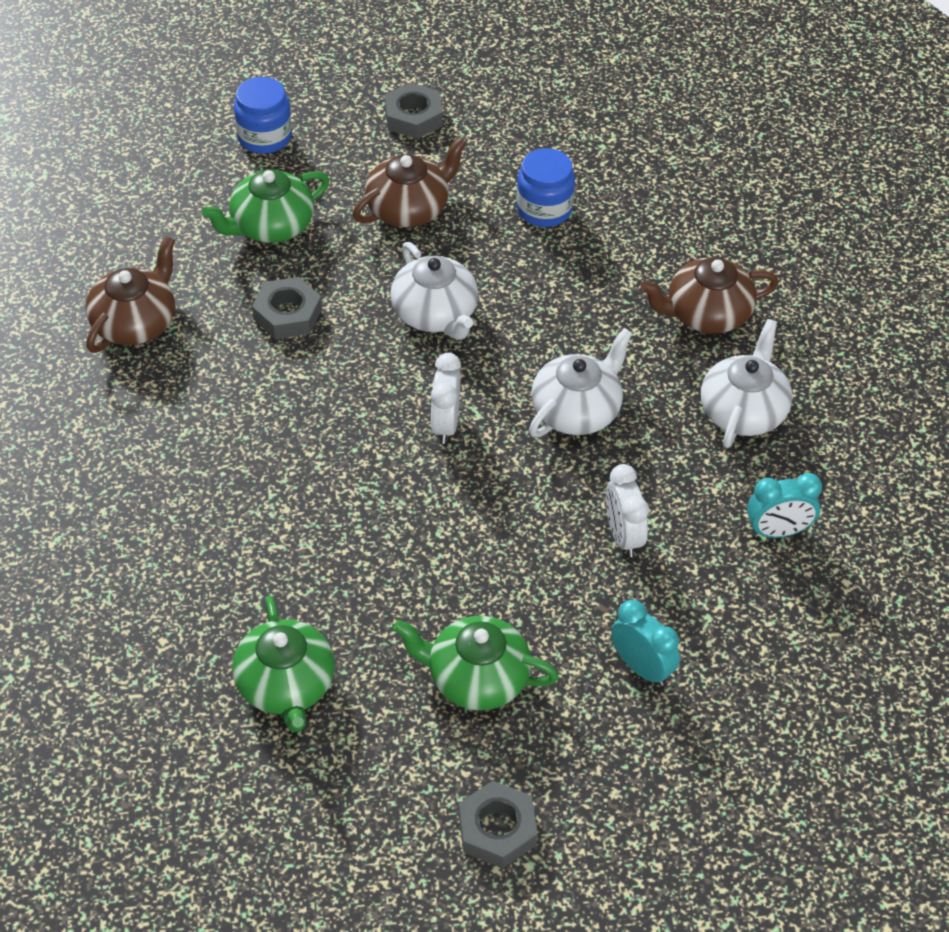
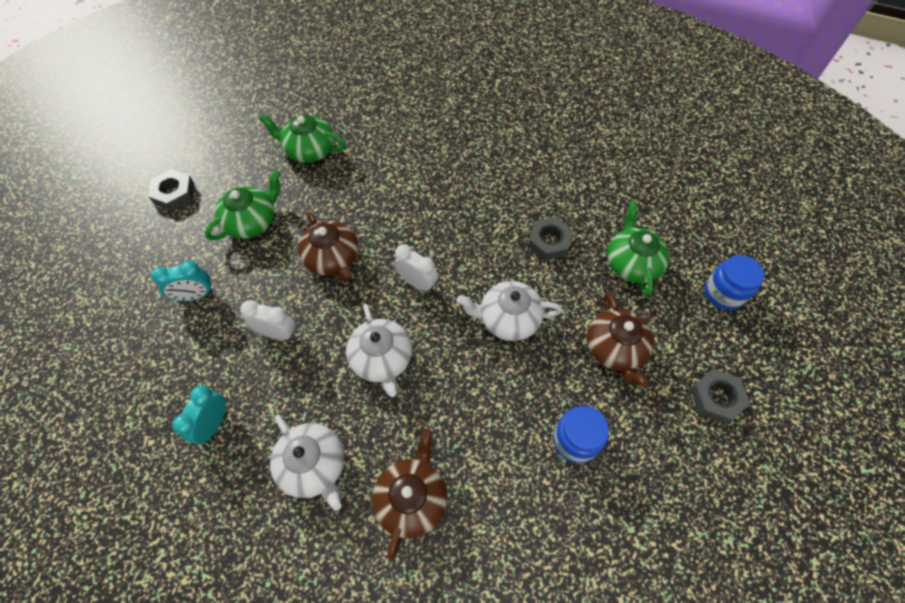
camera: 120 degrees right, 10 degrees up
brown teapot [86,236,175,353] -> brown teapot moved to [298,211,359,282]

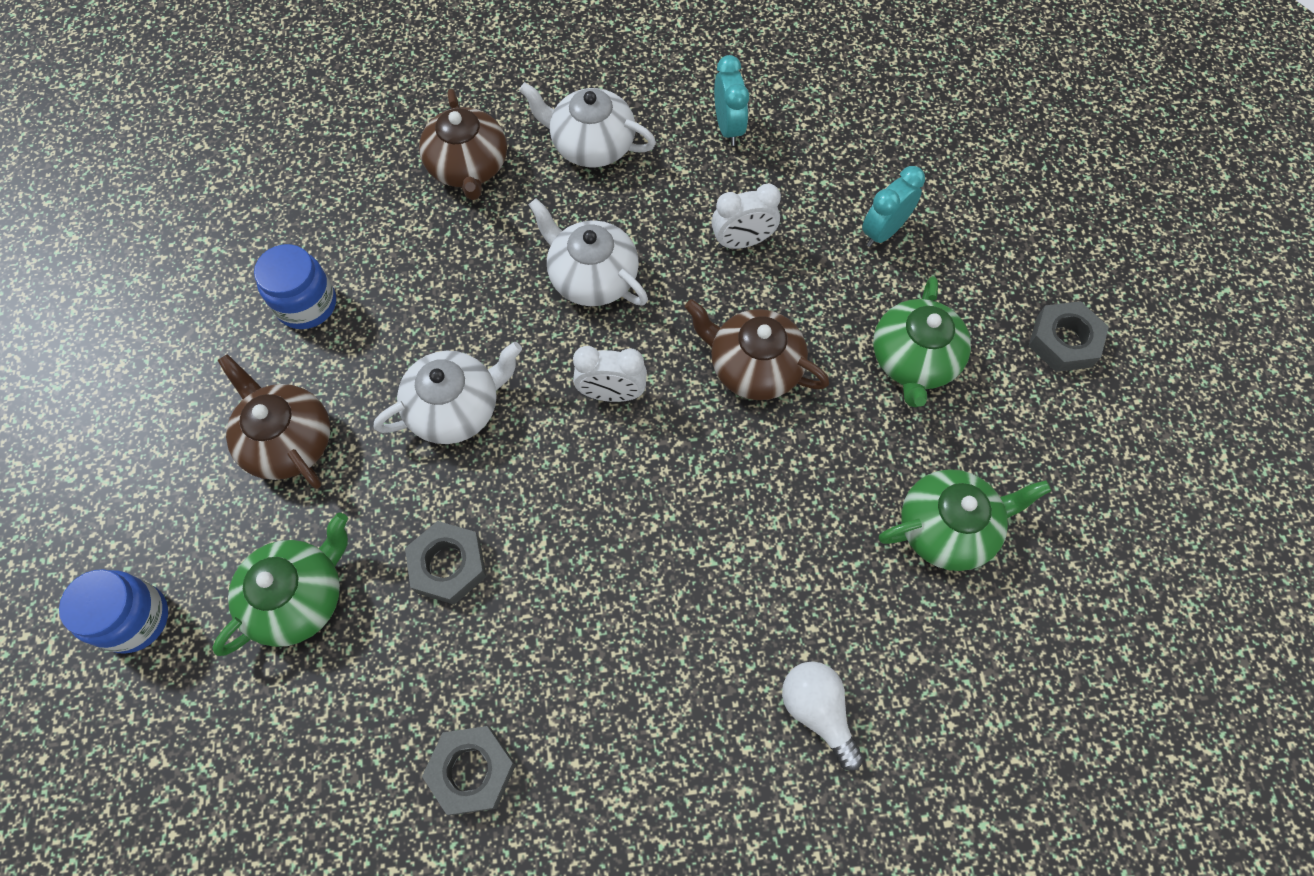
camera: 150 degrees right, 5 degrees up
green teapot [607,201,669,296] -> green teapot turned 105 degrees counterclockwise [213,513,348,656]
grey nut [690,369,751,424] -> grey nut moved to [422,726,516,815]
none -> white light bulb [782,661,864,771]

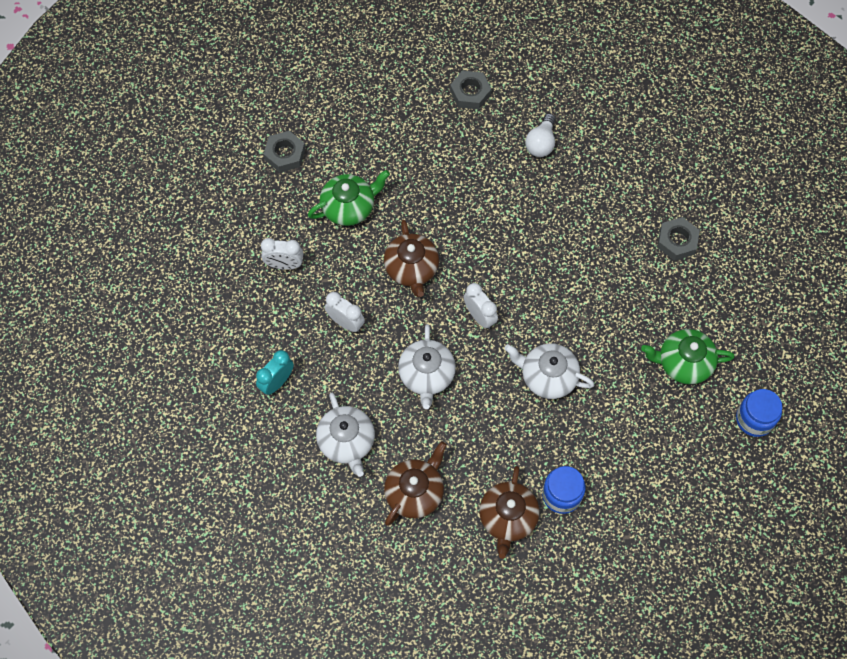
camera: 130 degrees left, 0 degrees up
brown teapot [218,354,330,489] -> brown teapot moved to [479,466,540,559]
grey nut [405,521,486,605] -> grey nut moved to [450,71,492,109]
turquoise clock [862,166,925,247] -> white clock [261,238,303,270]
green teapot [879,469,1052,571] -> none

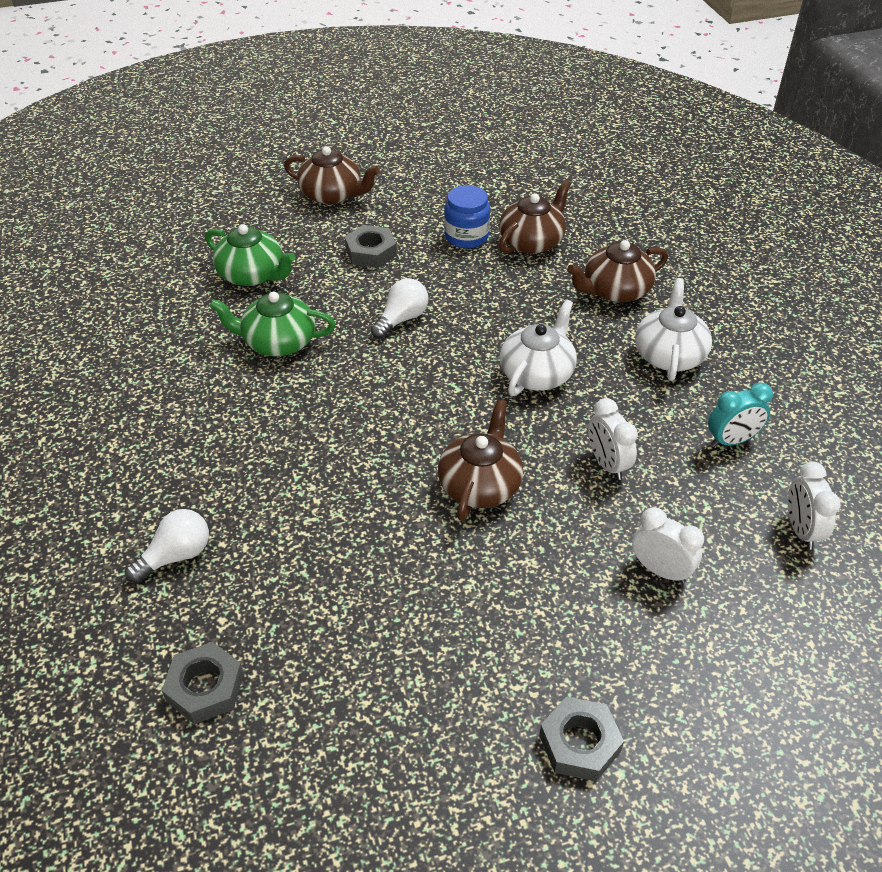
camera: 150 degrees left, 20 degrees down
green teapot [308,170,390,226] -> green teapot moved to [209,292,336,356]
white clock [464,283,498,329] -> white clock moved to [788,462,841,550]
white teapot [504,343,594,399] -> white light bulb [371,278,429,339]
grey nut [657,217,700,261] -> grey nut moved to [345,225,397,268]
blue jar [736,389,782,437] -> none
none -> brown teapot [284,146,380,205]

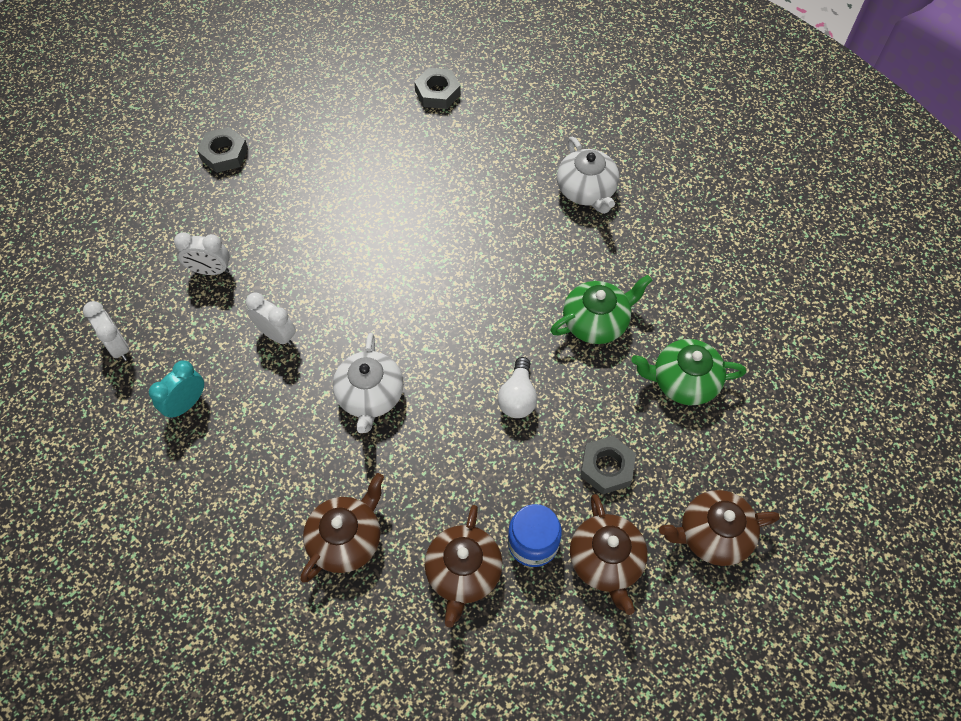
camera: 150 degrees right, 15 degrees up
white light bulb [125,509,209,583] -> none
brown teapot [438,399,523,521] -> brown teapot moved to [570,494,648,615]
white teapot [635,278,712,381] -> white teapot moved to [557,137,619,214]

